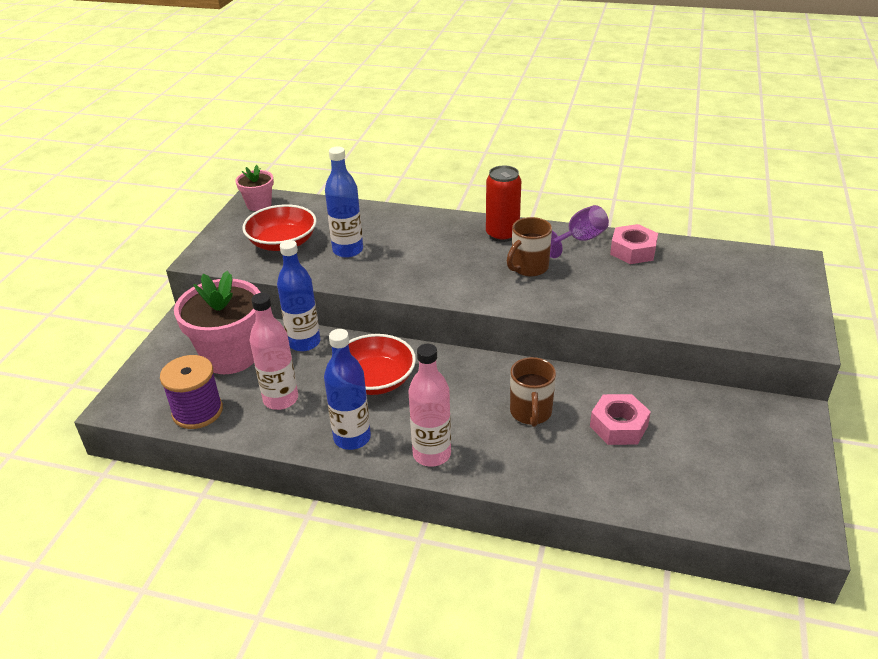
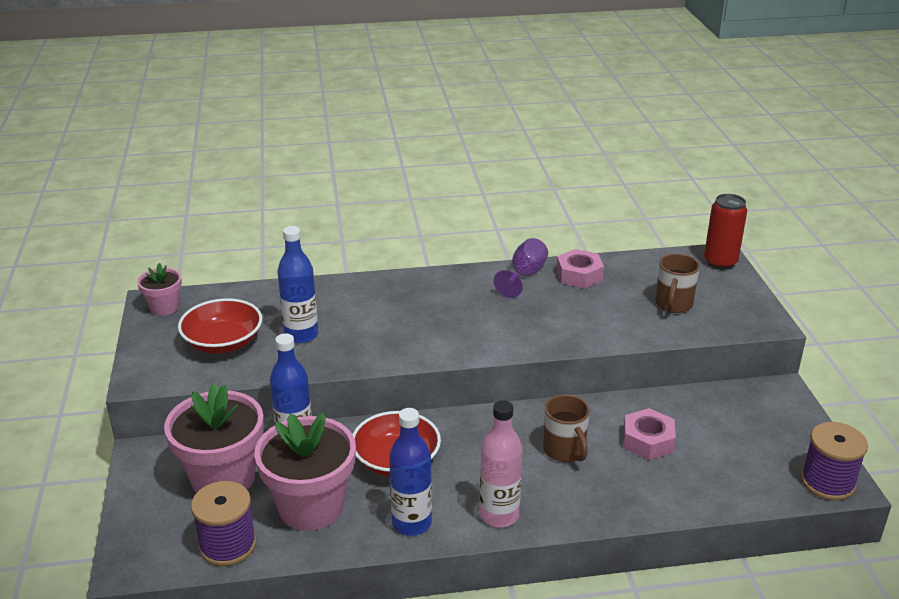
camera: 25 degrees left, 5 degrees down
pink bottle [250,293,298,410] -> pink flower pot [254,413,356,531]
red can [486,166,521,242] -> red can moved to [704,194,747,269]
brown mug [507,217,552,277] -> brown mug moved to [655,254,700,313]
none -> purple spool [801,422,868,501]

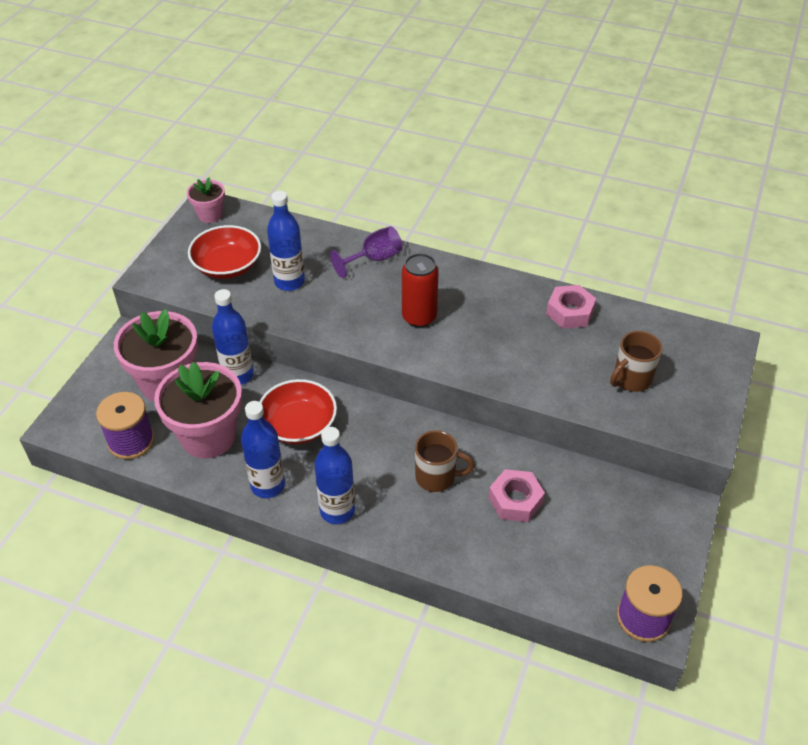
camera: 30 degrees right, 15 degrees up
pink bottle [480,400,523,528] -> blue bottle [314,427,355,524]
purple goblet [493,238,548,298] -> purple goblet moved to [330,226,402,278]
brown mug [543,395,590,462] -> brown mug turned 90 degrees counterclockwise [415,430,475,492]
red can [704,194,747,269] -> red can moved to [402,253,439,328]

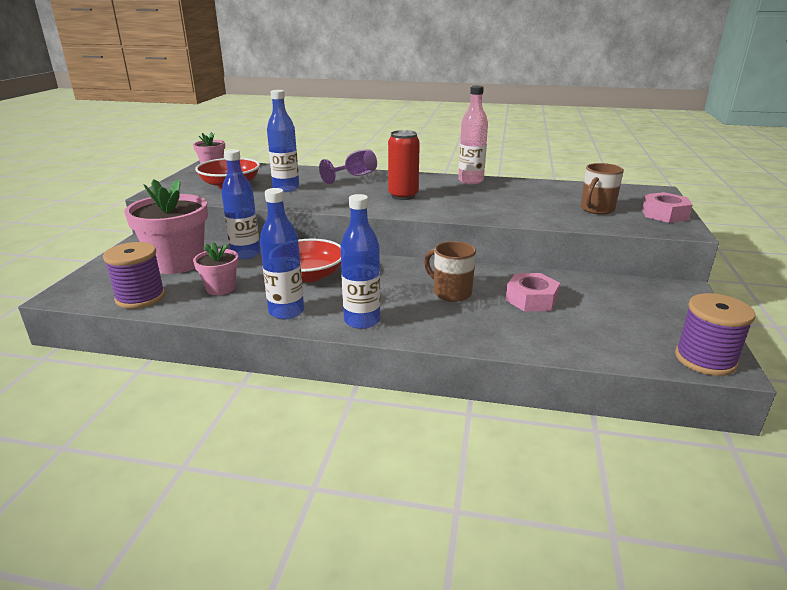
camera: 10 degrees left, 20 degrees down
pink flower pot [154,362,242,459] -> pink flower pot [193,242,239,295], size x0.52
brown mug [415,430,475,492] -> brown mug turned 135 degrees counterclockwise [424,241,476,302]
pink nut [546,285,596,329] -> pink nut moved to [642,192,692,223]
none -> pink bottle [458,86,488,184]

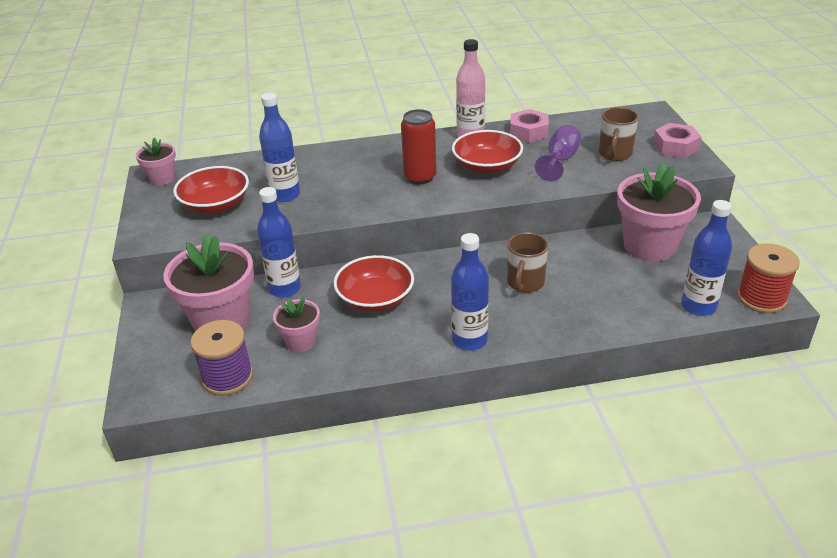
camera: 20 degrees left, 10 degrees up
blue bottle [260,188,304,319] -> blue bottle moved to [681,200,732,316]
purple goblet [319,150,377,184] -> purple goblet moved to [535,125,581,181]
brown mug [424,241,476,302] -> brown mug turned 90 degrees counterclockwise [507,233,548,293]
pink nut [506,273,560,311] -> pink nut moved to [510,109,549,143]
purple spool [675,293,756,376] -> red spool [737,243,800,313]
none -> red bowl [452,130,523,174]
none -> pink flower pot [617,163,701,262]

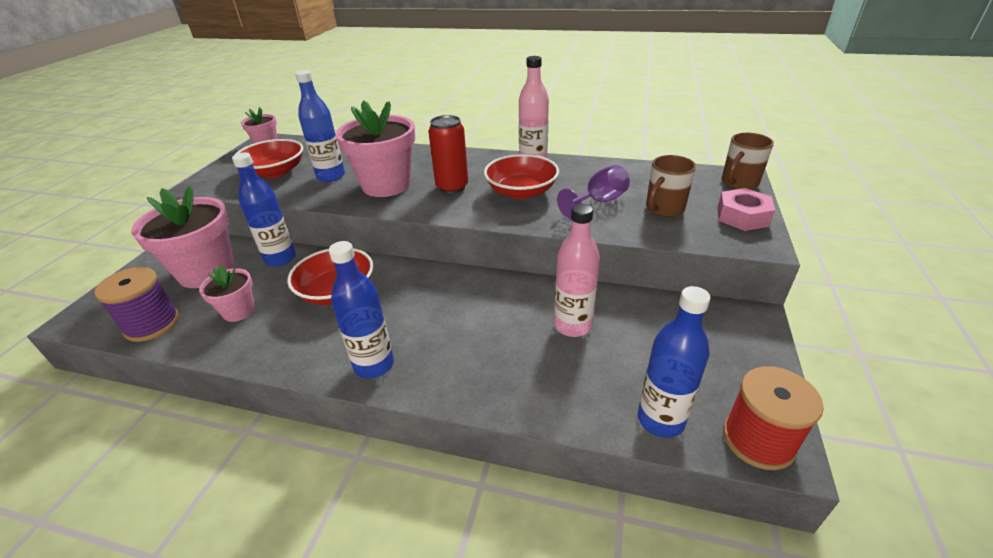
camera: 25 degrees right, 0 degrees up
brown mug [507,233,548,293] -> brown mug moved to [721,133,774,190]
pink nut [510,109,549,143] -> none
pink flower pot [617,163,701,262] -> pink flower pot moved to [336,100,415,197]
none -> pink bottle [554,204,600,337]

